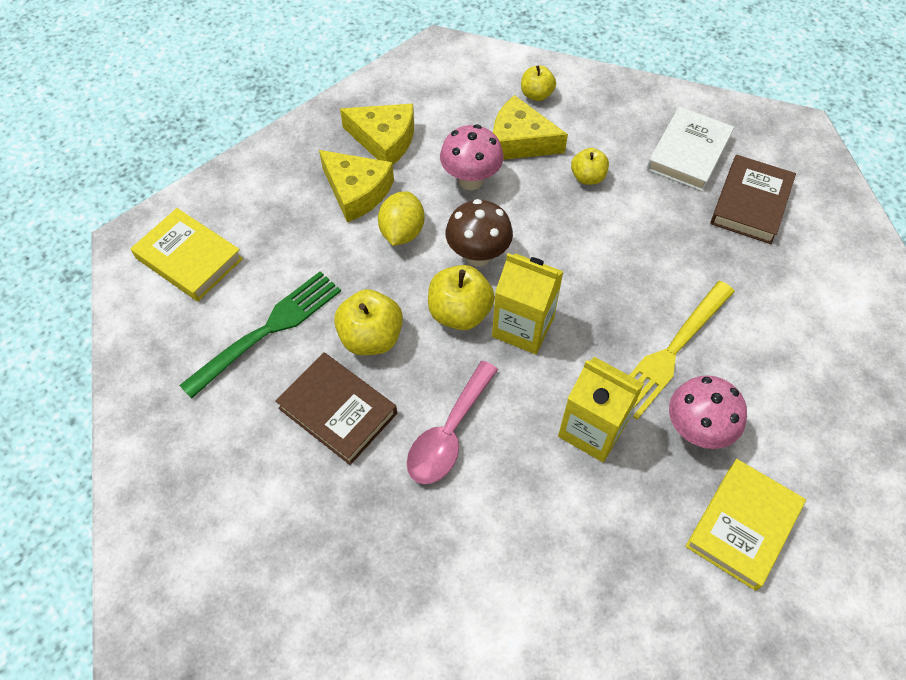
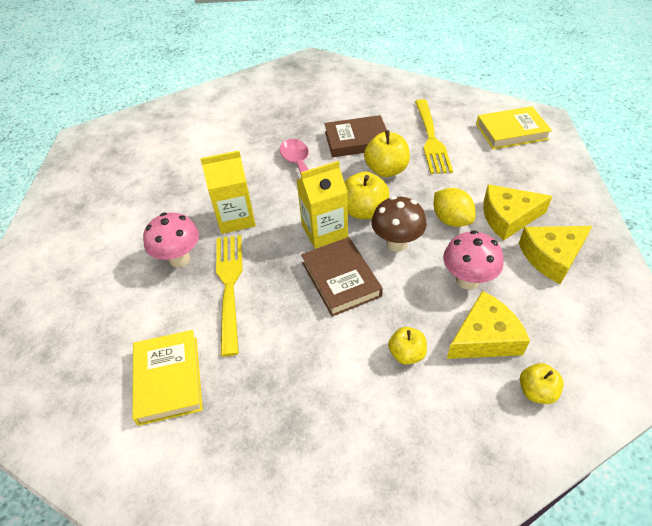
camera: 135 degrees right, 10 degrees down
green fork [179,271,341,399] -> yellow fork [415,99,453,174]
white book [647,107,734,192] -> none
yellow book [685,459,806,591] -> yellow book moved to [132,330,203,426]
brown book [710,155,796,244] -> brown book moved to [301,237,383,317]

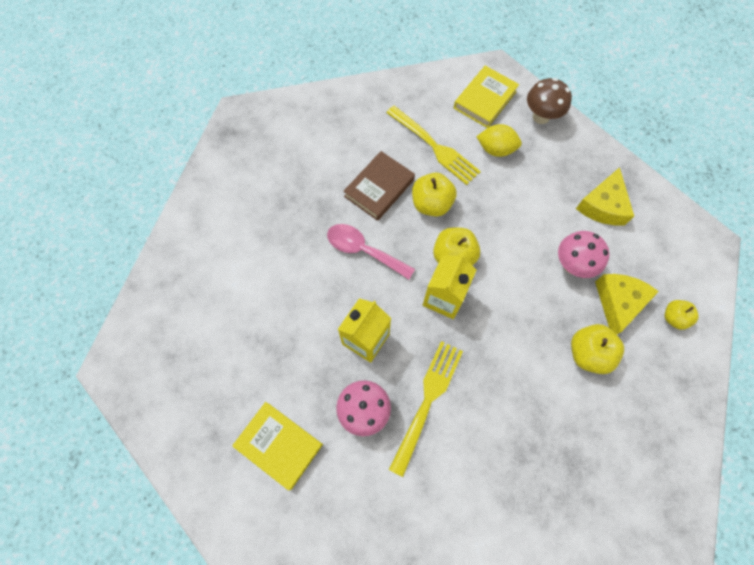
camera: 45 degrees left, 20 degrees up
yellow book [132,330,203,426] -> yellow book moved to [232,402,323,490]
yellow fork [216,235,243,357] -> yellow fork turned 75 degrees clockwise [389,341,463,477]
brown book [301,237,383,317] -> none
brown mushroom [371,196,427,252] -> brown mushroom moved to [527,78,572,124]
yellow apple [388,327,427,365] -> yellow apple [571,324,624,374], size x1.59
yellow lemon [434,188,475,227] -> yellow lemon moved to [476,124,522,157]
yellow cheese [483,184,552,240] -> none

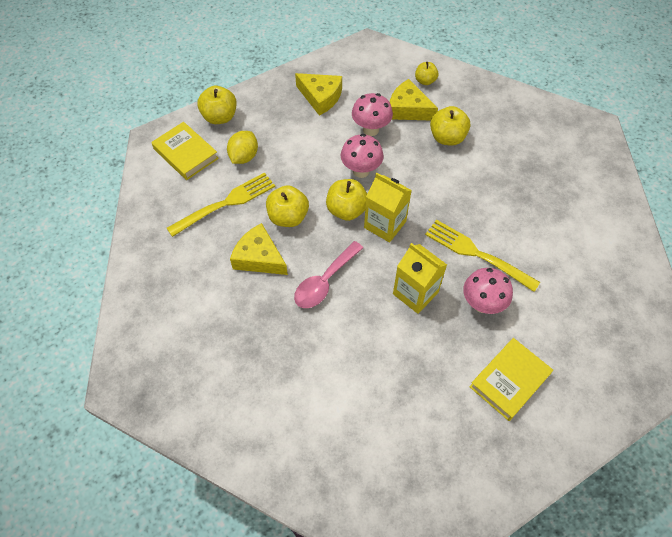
camera: 80 degrees left, 10 degrees down
brown book [343,151,415,221] -> yellow cheese [230,223,288,275]
brown mushroom [527,78,572,124] -> yellow apple [197,86,237,124]
none -> pink mushroom [341,134,384,178]

